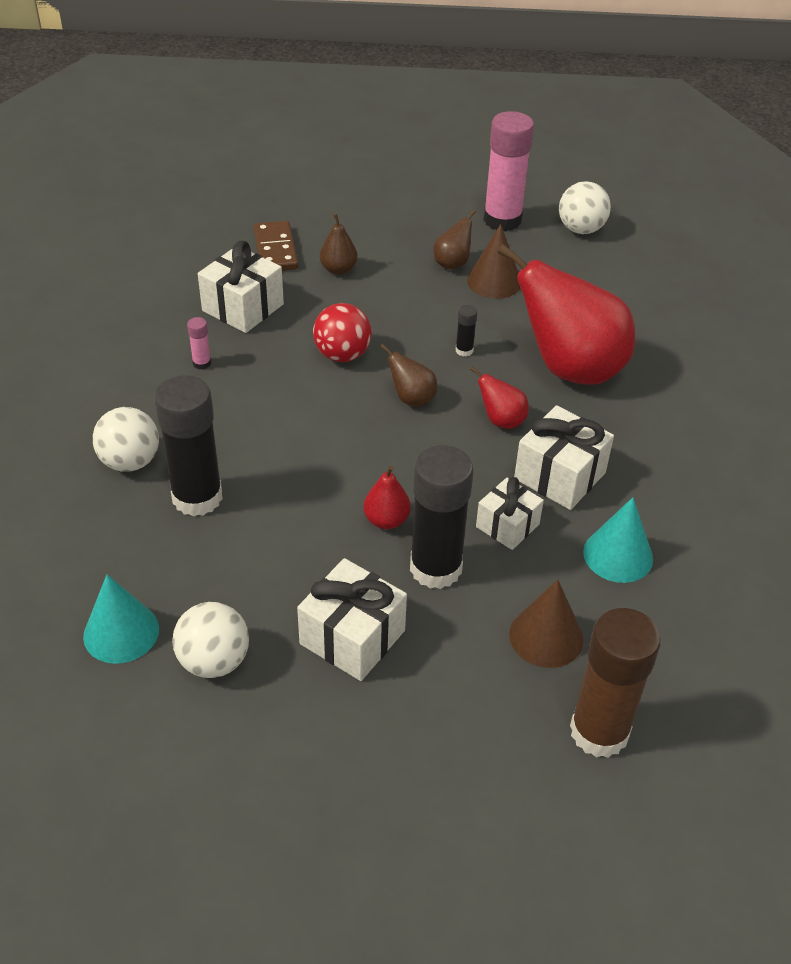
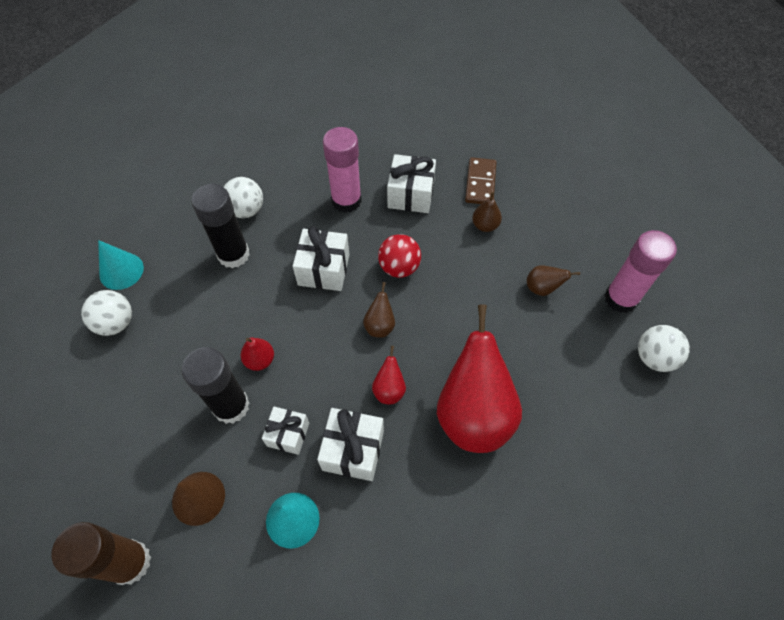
camera: 65 degrees right, 15 degrees up
pink glue stick [187,317,211,370] -> pink glue stick [323,127,362,213], size x2.43
brown domino [253,221,299,271] -> brown domino turned 45 degrees counterclockwise [465,157,496,204]
white gift [297,558,407,681] -> white gift moved to [293,226,350,291]
black glue stick [456,305,477,357] -> none
brown cone [467,224,521,299] -> none

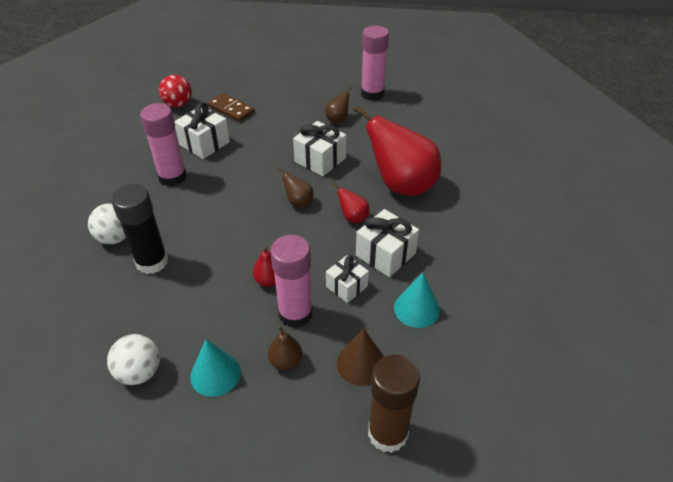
camera: 60 degrees left, 15 degrees down
turquoise cone [98,240,144,290] -> turquoise cone moved to [190,339,241,397]
black glue stick [181,347,250,424] -> pink glue stick [270,235,313,328]
white gift [293,226,350,291] -> white gift moved to [293,121,346,176]
red ball [378,234,421,278] -> red ball moved to [159,75,192,108]
brown pear [472,192,502,232] -> brown pear moved to [268,325,302,370]
white ball [638,325,690,372] -> none

